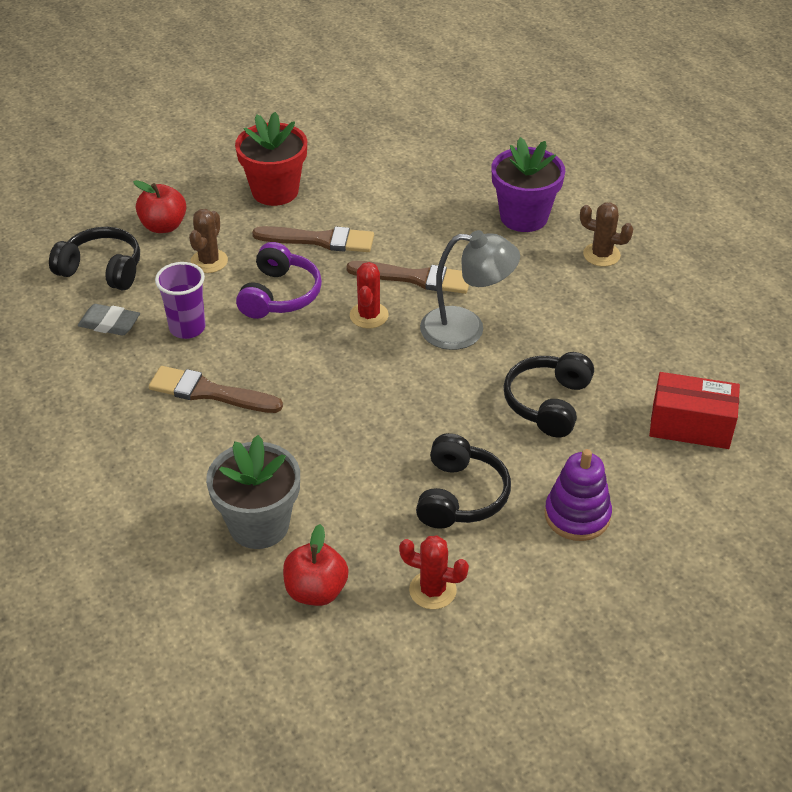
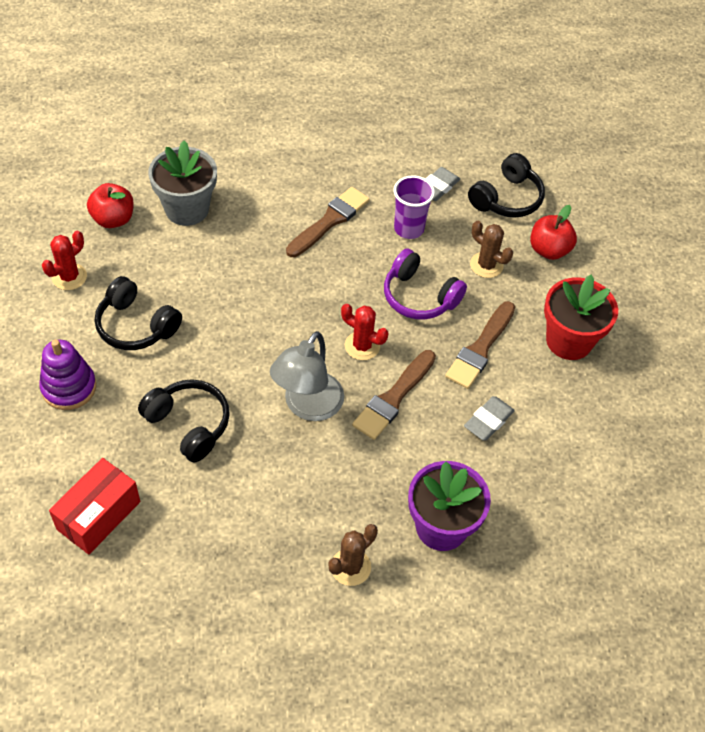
camera: 110 degrees right, 10 degrees up
none -> grey eraser [464,396,515,440]

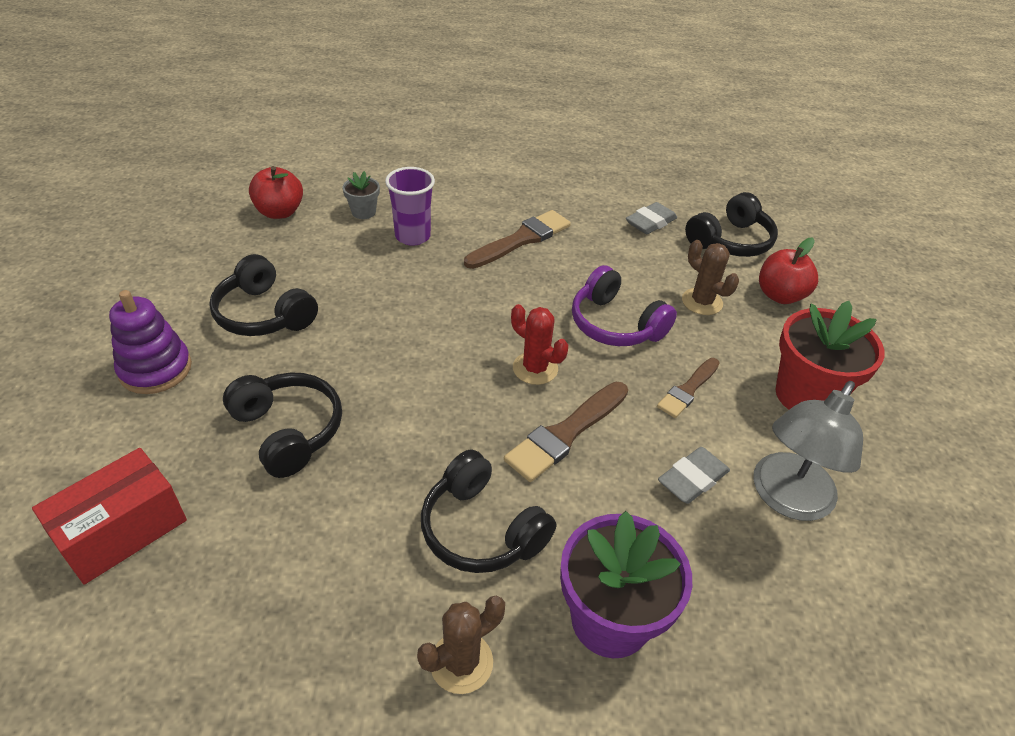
camera: 10 degrees right, 10 degrees down
red cactus [42,231,87,290] -> none
grey flower pot [148,140,217,226] -> grey flower pot [343,171,380,219], size x0.48
grey lamp [270,331,344,421] -> grey lamp moved to [753,381,863,521]
purple cup [394,175,435,239] -> purple cup moved to [385,167,435,246]
brown brush [445,301,515,389] -> brown brush [657,358,720,418], size x0.64
none -> black headphones [421,450,556,573]

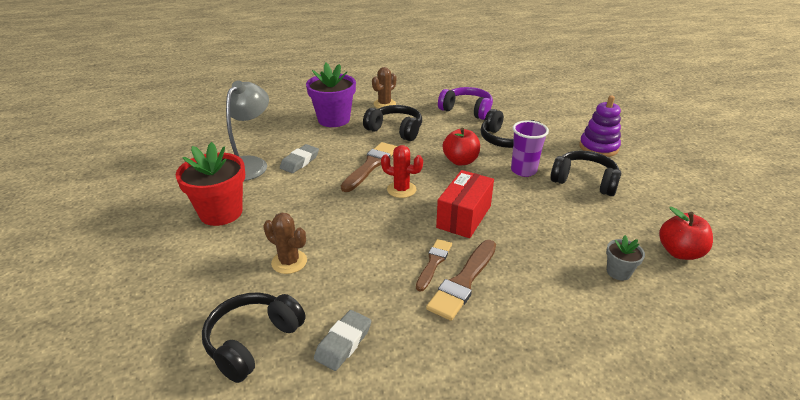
camera: 165 degrees right, 10 degrees down
red box [32,448,187,585] -> red box moved to [436,170,494,238]
purple cup [385,167,435,246] -> purple cup moved to [511,120,549,177]
purple headphones [572,265,677,346] -> purple headphones moved to [438,87,493,120]
brown brush [657,358,720,418] -> brown brush moved to [416,239,452,292]
red apple [759,238,818,304] -> red apple moved to [443,128,480,165]

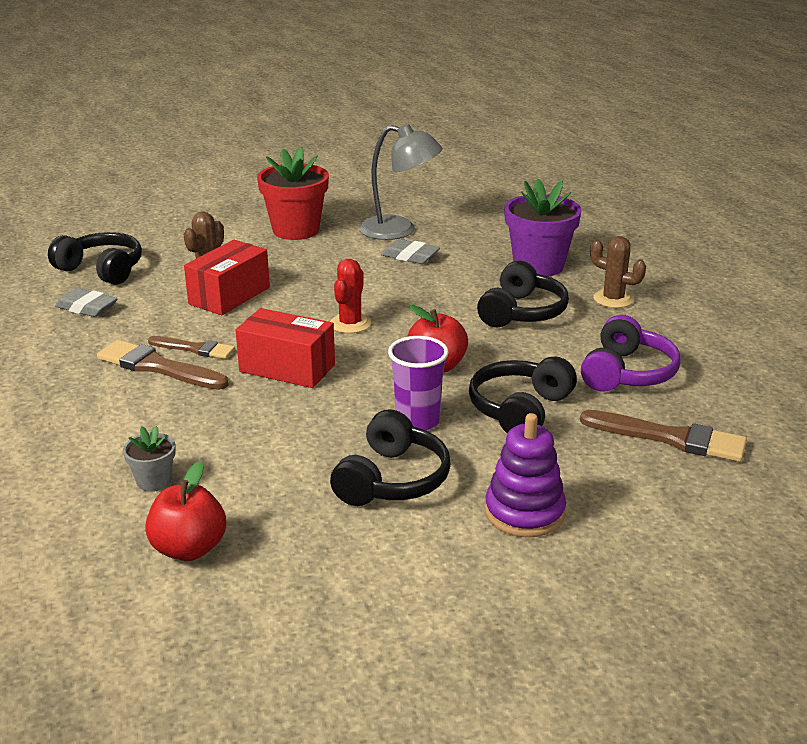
camera: 85 degrees right, 5 degrees down
brown brush [341,142,398,192] -> brown brush moved to [580,410,747,462]
none -> red box [184,240,270,315]

